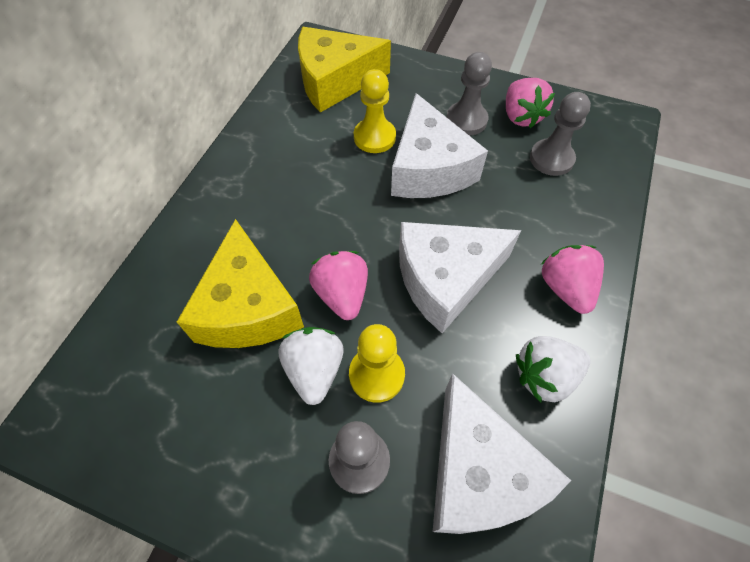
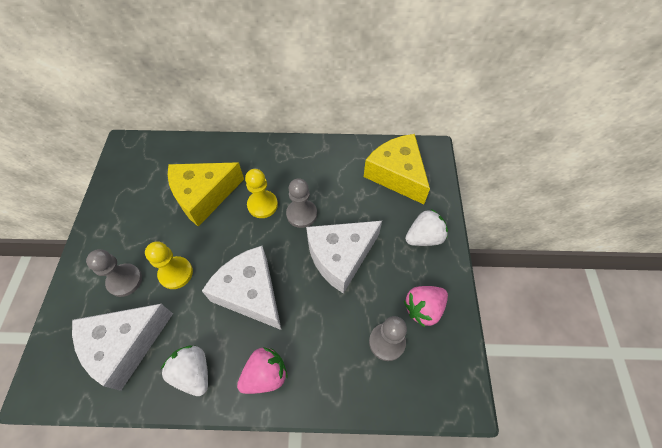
camera: 70 degrees right, 0 degrees up
white strawberry [278,327,344,405] -> white strawberry moved to [405,209,448,246]
pink strawberry [309,251,368,320] -> none
yellow pawn [354,69,396,153] -> yellow pawn moved to [245,169,278,218]
grey pawn [446,52,492,135] -> grey pawn moved to [286,178,317,228]

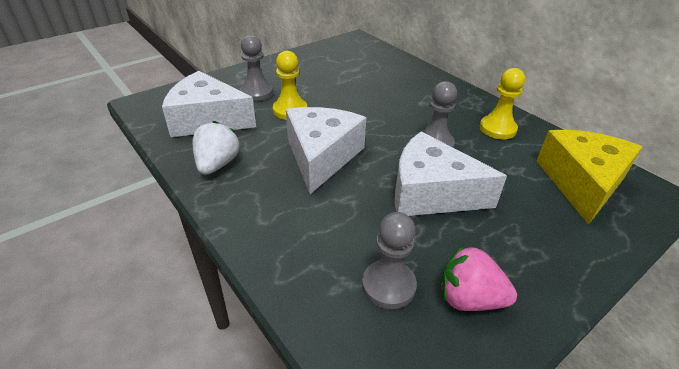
camera: 50 degrees right, 20 degrees down
yellow cheese [168,162,244,227] -> none
pink strawberry [237,347,288,394] -> none
yellow pawn [245,169,278,218] -> yellow pawn moved to [479,68,525,139]
white strawberry [405,209,448,246] -> none

